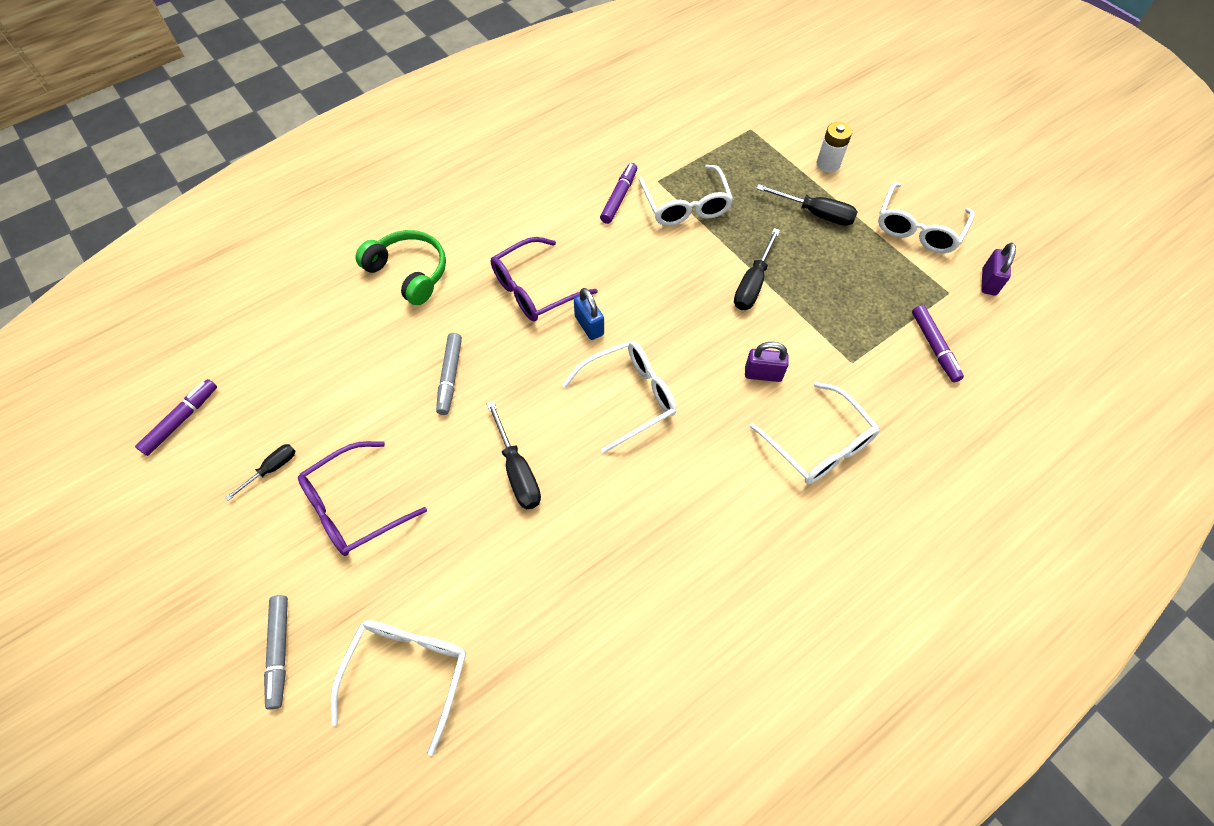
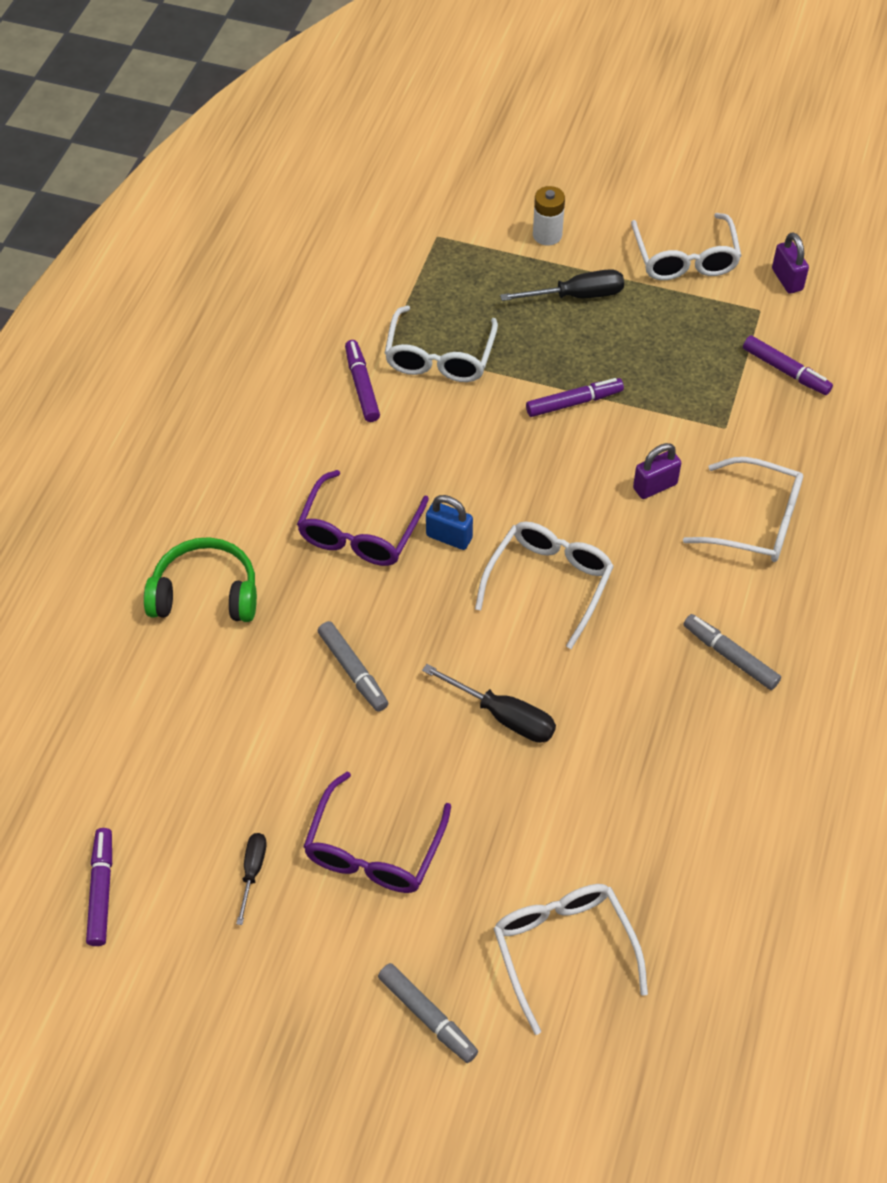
camera: 35 degrees left, 5 degrees down
white glasses [638,165,733,226] -> white glasses turned 60 degrees clockwise [385,306,498,382]
black screwdriver [734,228,780,310] -> purple marker [526,378,624,417]
none -> grey marker [684,614,781,690]

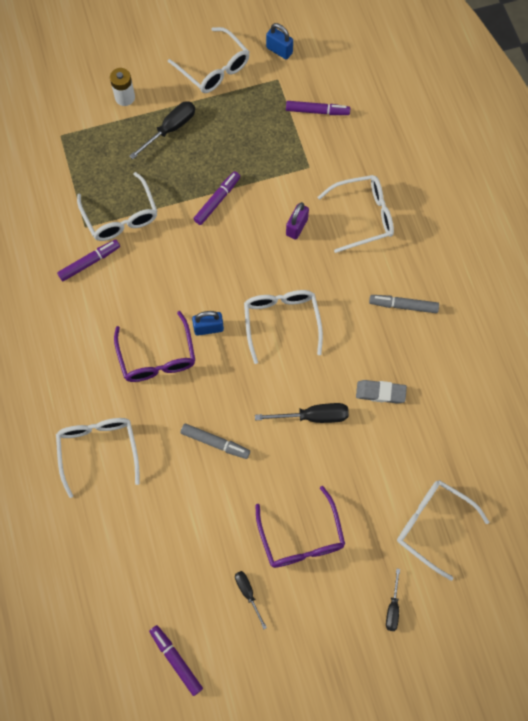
camera: 35 degrees left, 15 degrees up
green headphones [144,537,257,622] -> white glasses [56,418,140,498]
purple marker [345,340,380,422] -> purple marker turned 105 degrees clockwise [57,239,120,281]
grey marker [378,963,478,1063] -> black screwdriver [386,569,400,631]
purple padlock [772,232,809,294] -> blue padlock [266,23,293,59]
none -> grey eraser [356,380,407,404]

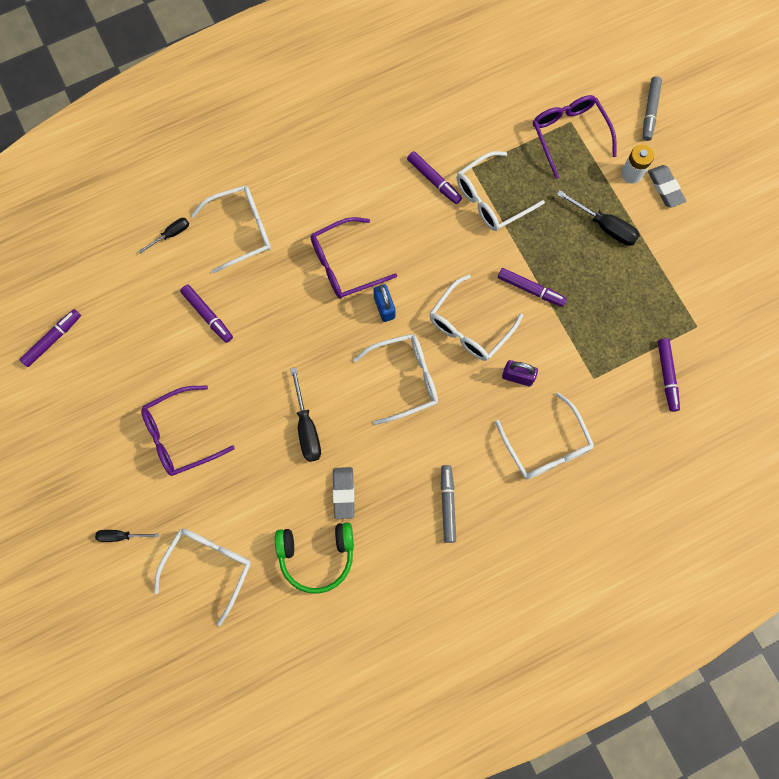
camera: 80 degrees right, 5 degrees up
white glasses [168,27,249,93] -> white glasses moved to [429,275,523,361]
grey marker [181,423,250,459] -> grey marker moved to [642,76,662,141]
black screwdriver [235,571,267,629] -> black screwdriver moved to [139,218,189,253]
blue padlock [266,23,293,59] -> none
none -> purple marker [180,285,233,343]
none -> green headphones [275,522,354,594]
none -> purple glasses [533,95,617,179]
none -> grey eraser [648,165,686,208]

